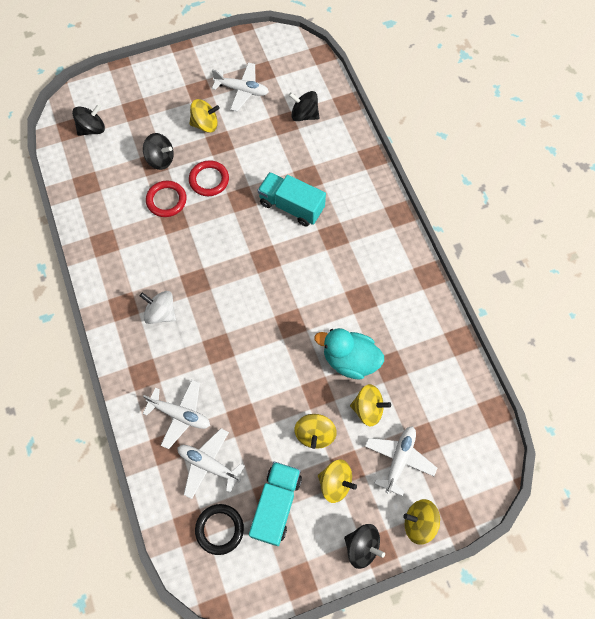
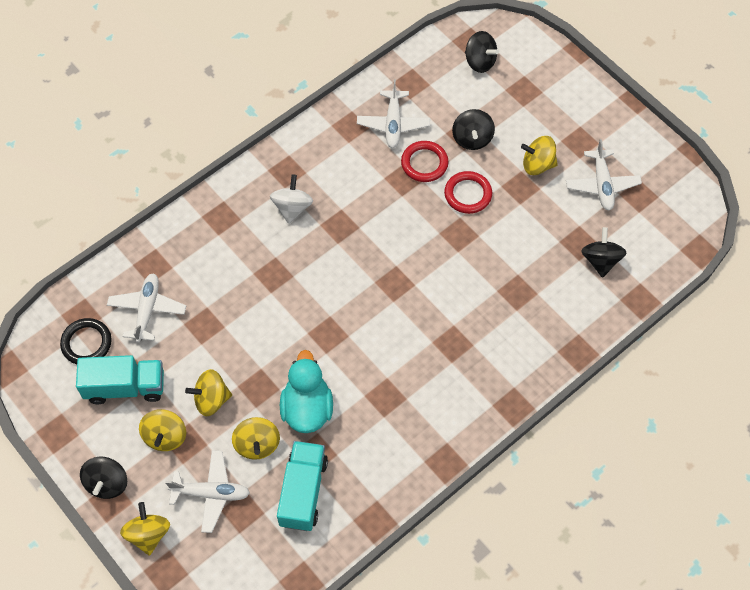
camera: 70 degrees right, 5 degrees down
white plane [143,380,210,449] -> white plane moved to [357,79,430,148]
yellow spinning top [189,99,220,133] -> yellow spinning top turned 120 degrees clockwise [521,136,558,175]
turquoise truck [258,172,326,226] -> turquoise truck moved to [277,441,328,531]

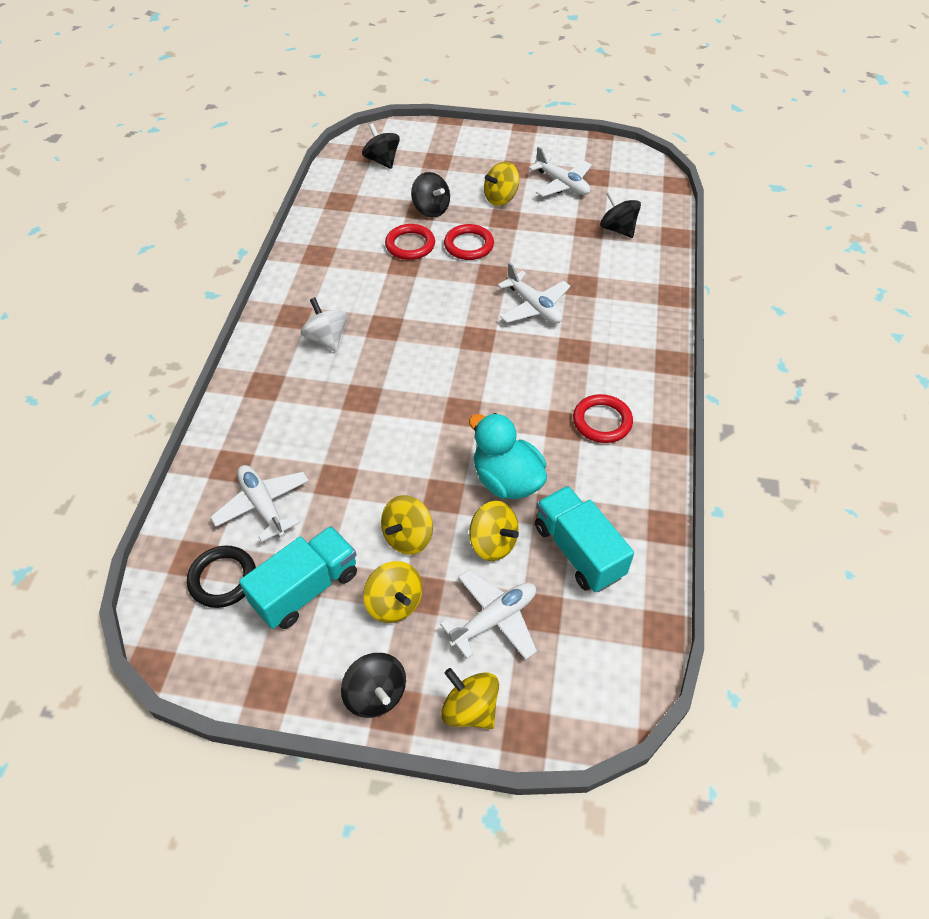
camera: 40 degrees left, 10 degrees down
white plane [357,79,430,148] -> white plane moved to [497,262,571,324]
black spinning top [465,31,499,73] -> black spinning top turned 120 degrees counterclockwise [362,123,400,169]
none -> red ring [573,394,633,443]

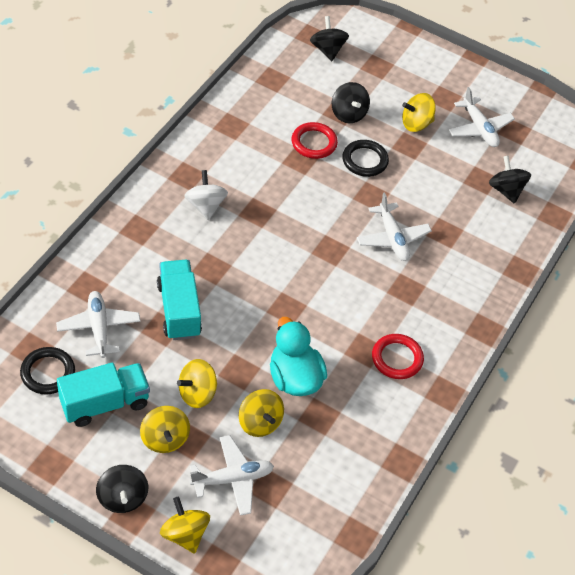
camera: 15 degrees right, 0 degrees up
red ring [444,224,494,260] -> black ring [342,140,389,177]
turquoise truck [535,486,634,592] -> turquoise truck moved to [157,260,202,340]

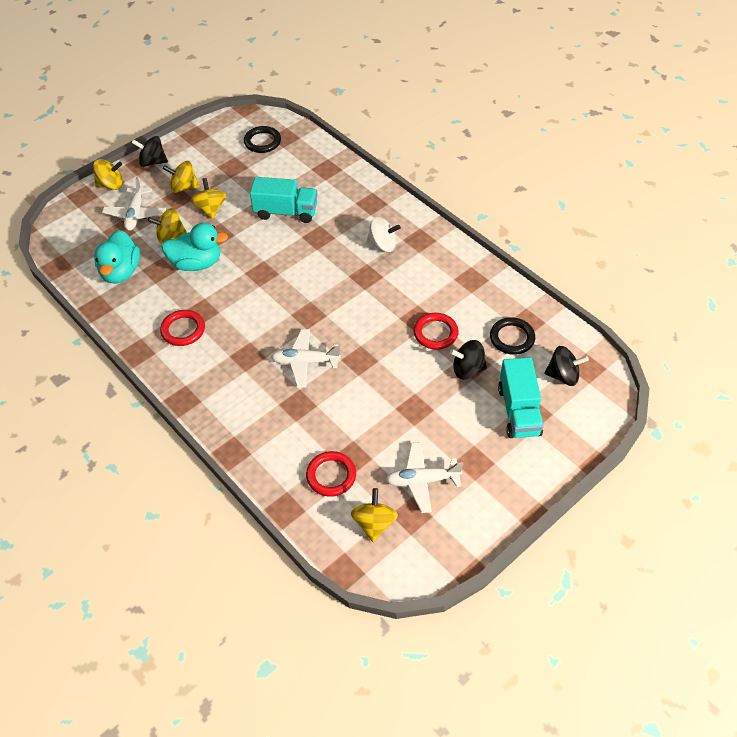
camera: 115 degrees right, 0 degrees up
white plane [56,291,140,358] -> none
turquoise truck [57,363,150,427] -> turquoise truck moved to [498,357,544,438]
black ring [342,140,389,177] -> black ring moved to [490,317,535,355]
yellow spinning top [402,93,436,132] -> yellow spinning top moved to [351,488,398,542]
black spinning top [489,156,531,204] -> red ring [306,451,356,497]
none -> turquoise duck [94,230,140,283]

